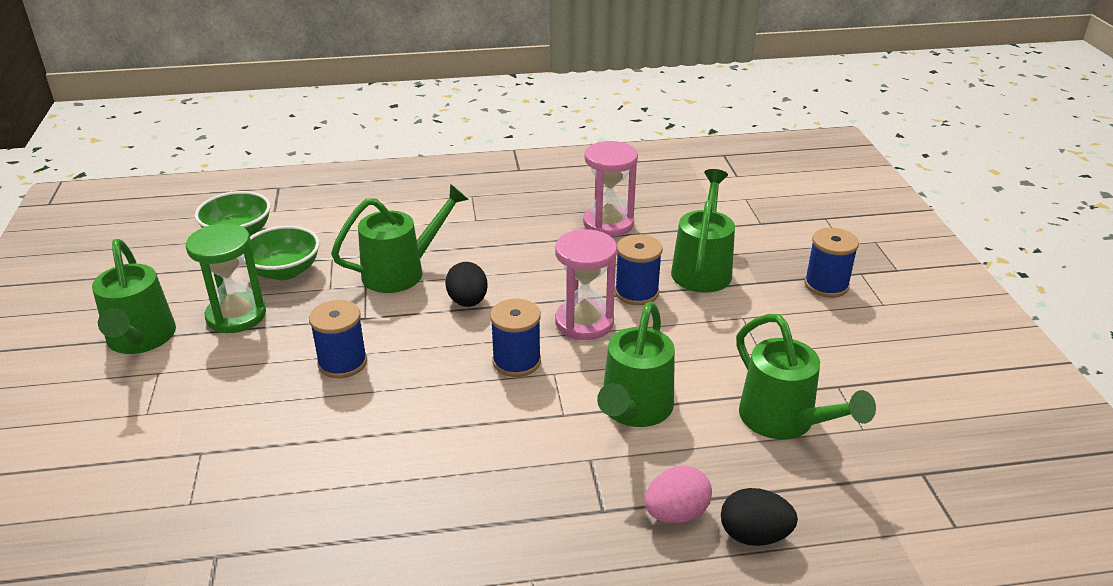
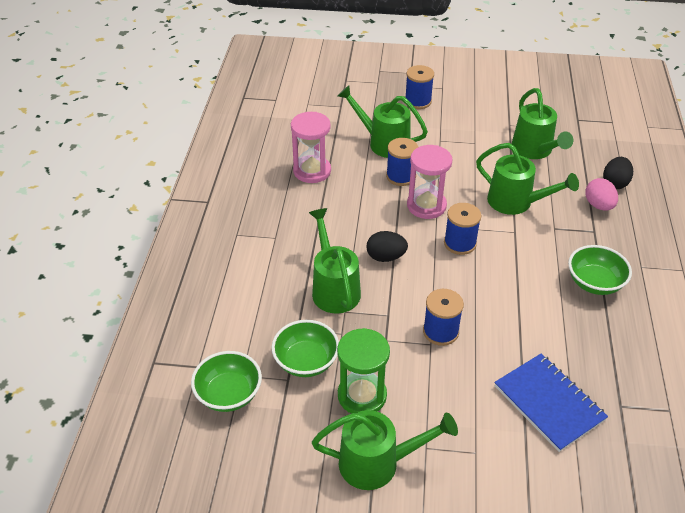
camera: 75 degrees left, 10 degrees up
green watering can [736,314,876,439] -> green watering can turned 90 degrees clockwise [512,88,573,159]
none -> blue notebook [494,353,608,452]
none -> green bowl [568,245,632,295]

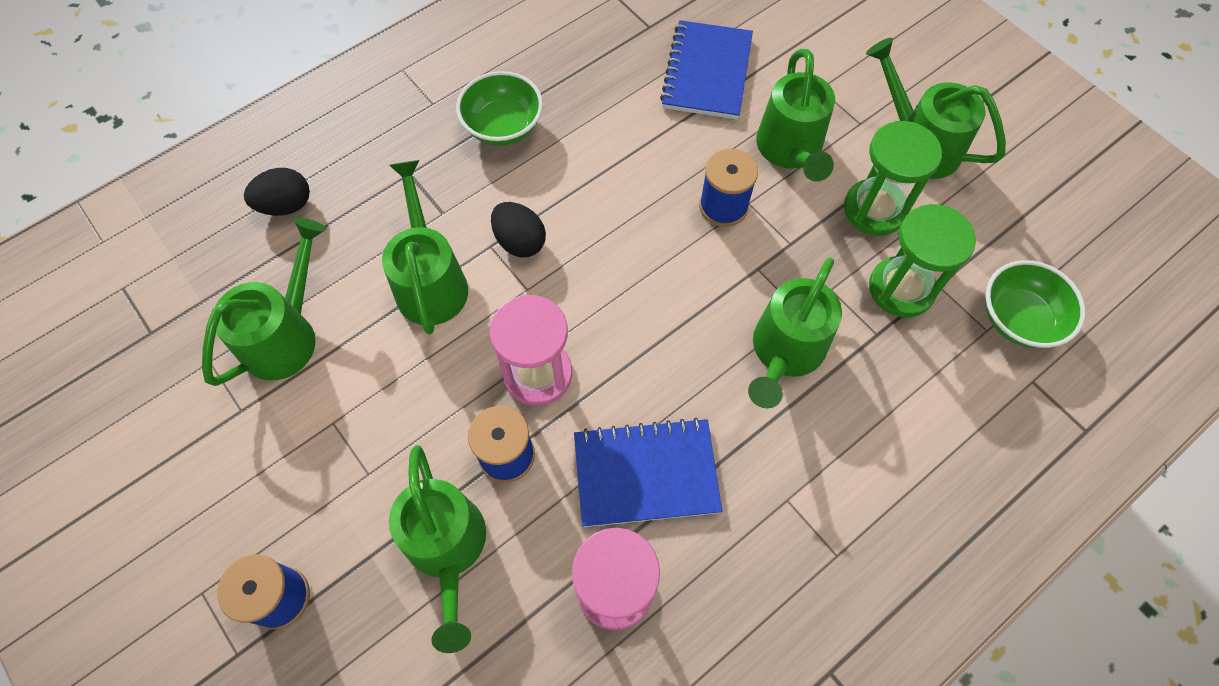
camera: 135 degrees left, 20 degrees up
green bowl [272,320,339,377] -> green hourglass [869,204,976,318]
black egg [367,231,408,262] -> black egg moved to [491,202,546,258]
blue spool [444,203,481,255] -> none
pink egg [585,178,618,211] -> none
none -> blue notebook [574,418,722,527]
none -> green watering can [756,49,835,182]

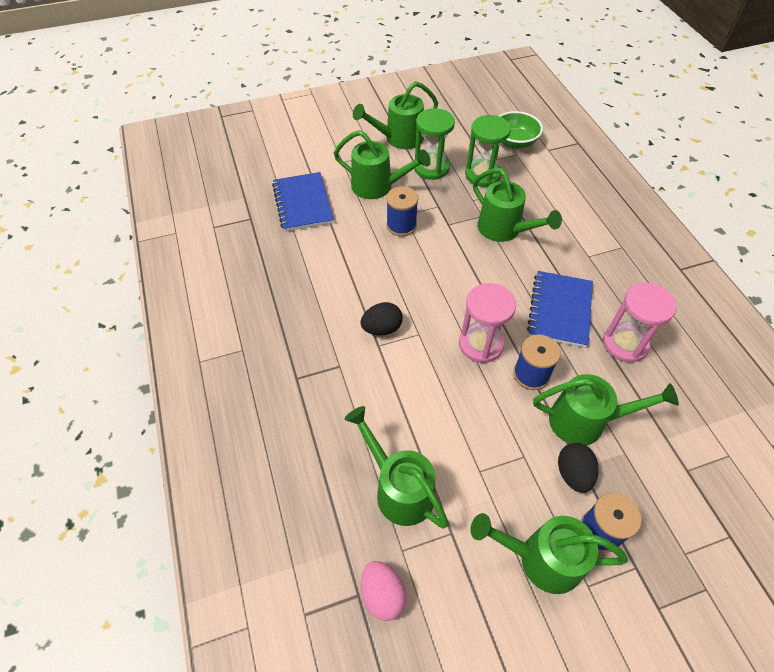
camera: 70 degrees left, 10 degrees down
black egg [244,168,310,216] -> black egg moved to [558,443,599,493]
green watering can [382,160,468,334] -> green watering can moved to [470,513,628,594]
green bowl [456,71,543,146] -> none
blue notebook [660,20,753,119] -> blue notebook turned 45 degrees clockwise [272,172,334,232]
none -> pink egg [361,561,406,621]

